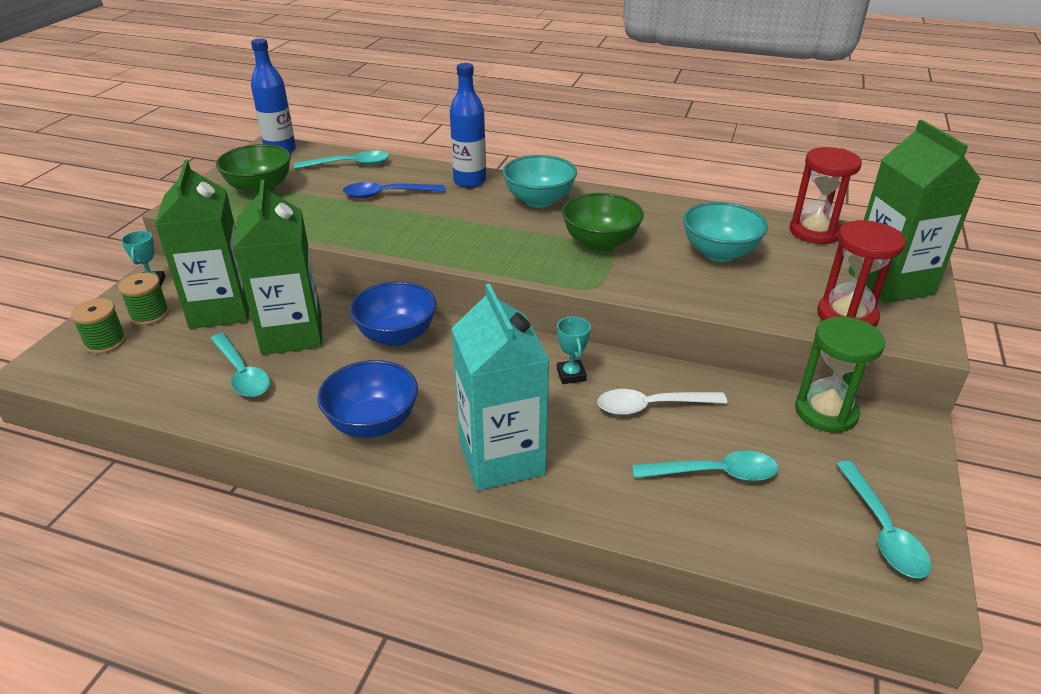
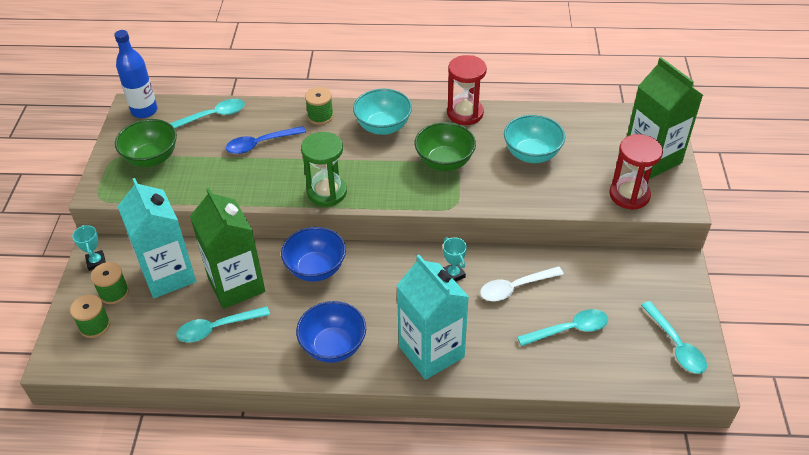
camera: 15 degrees left, 10 degrees up
green carton [155,160,249,329] -> turquoise carton [117,178,196,298]
turquoise spoon [210,333,270,397] -> turquoise spoon turned 120 degrees clockwise [176,306,270,342]
blue bottle [450,63,486,188] -> green spool [305,87,334,125]
red hourglass [790,147,862,244] -> red hourglass moved to [447,55,487,125]
green hourglass [795,316,885,433] -> green hourglass moved to [301,132,347,206]

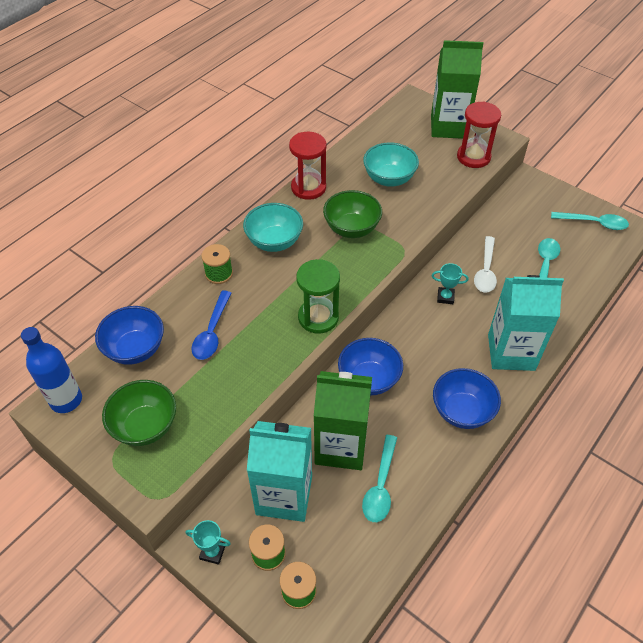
camera: 55 degrees left, 5 degrees up
turquoise spoon [170,99,245,128] -> blue bowl [95,306,164,365]

